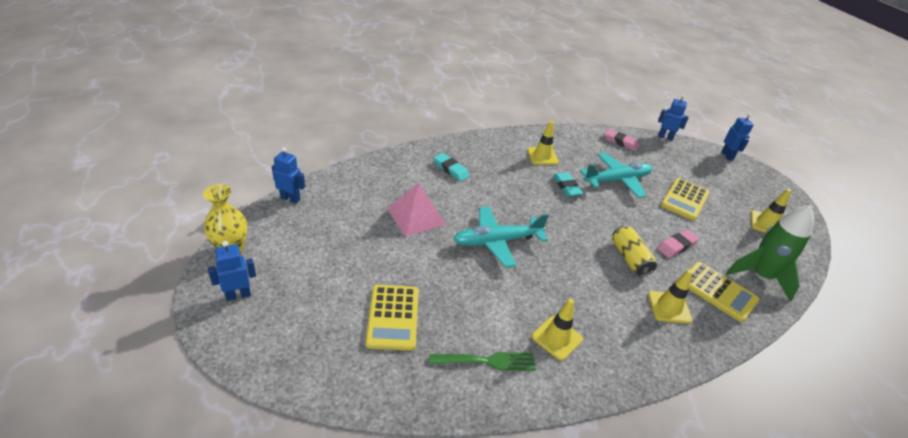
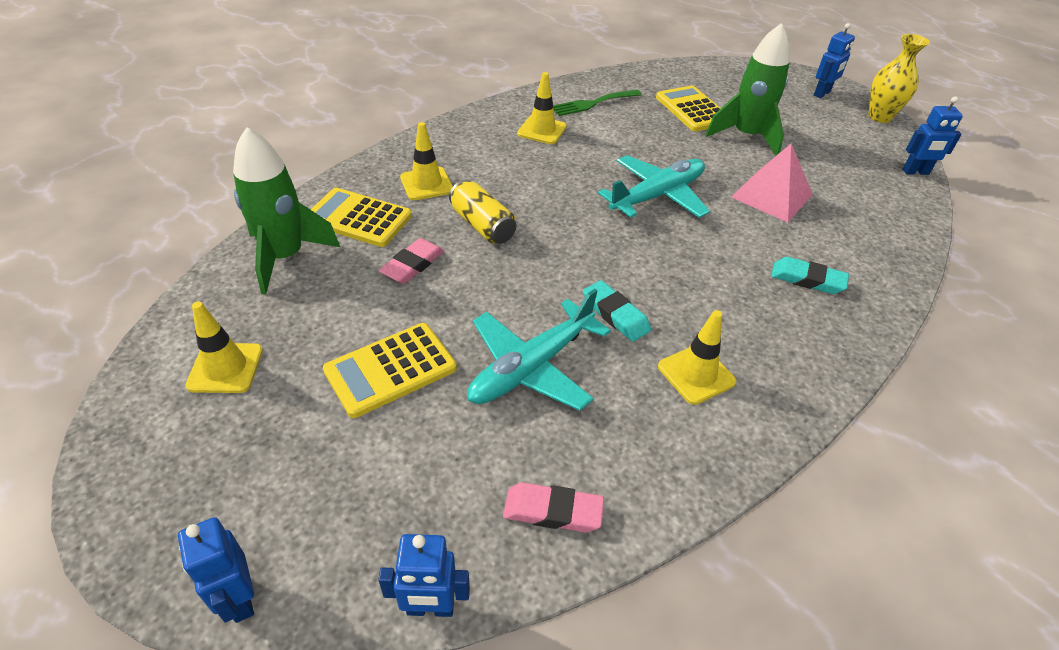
camera: 160 degrees right, 5 degrees up
yellow calculator [661,178,710,221] -> yellow calculator turned 135 degrees counterclockwise [323,323,457,418]
none -> green rocket [705,23,790,156]

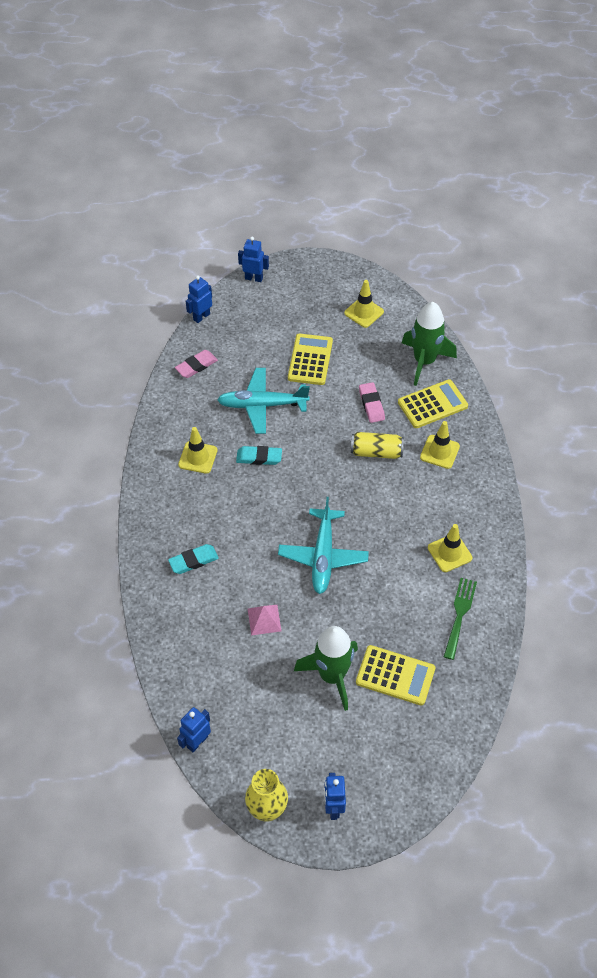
camera: 135 degrees right, 10 degrees up
turquoise plane [467,289,611,411] -> turquoise plane turned 90 degrees counterclockwise [217,368,310,434]
pink pyramid [731,144,813,222] -> pink pyramid [248,605,282,635], size x0.61

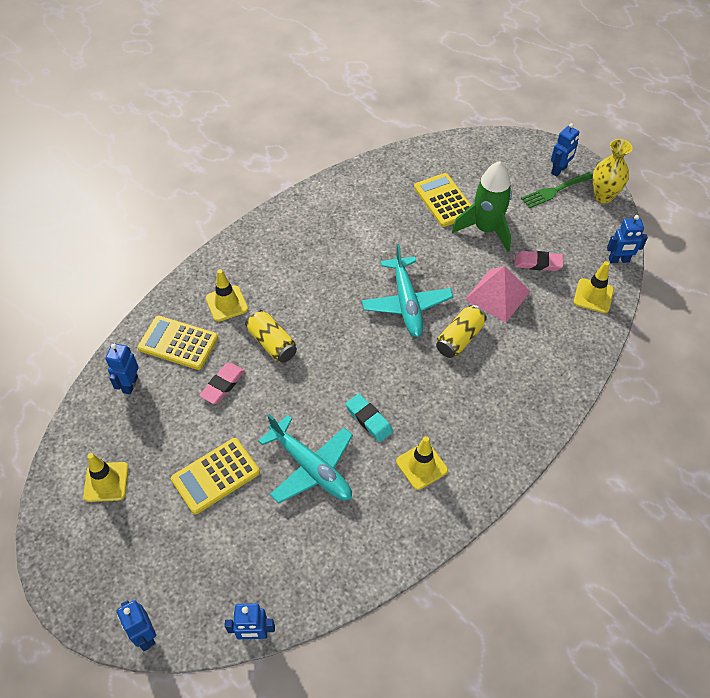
camera: 135 degrees left, 0 degrees up
turquoise eraser [168,544,219,574] -> none
pink eraser [175,350,218,378] -> pink eraser moved to [515,251,563,271]
pink pyramid [248,605,282,635] -> pink pyramid [465,266,530,323], size x1.63
turquoise plane [278,497,369,594] -> turquoise plane turned 120 degrees clockwise [362,244,453,337]
green rocket [402,302,457,386] -> blue robot [105,343,139,394]
yellow traffic cone [428,524,472,572] -> yellow traffic cone moved to [574,261,614,313]
green fork [444,578,477,660] -> green fork moved to [521,172,593,208]
none -> yellow can [436,305,487,358]

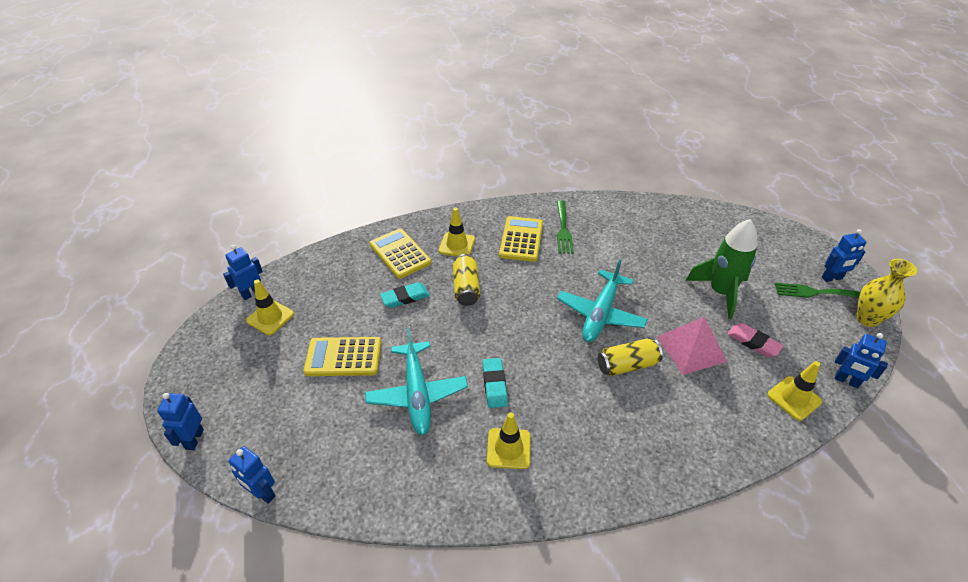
camera: 35 degrees right, 10 degrees down
blue robot [105,343,139,394] -> blue robot moved to [223,245,263,300]
pink eraser [199,363,245,404] -> turquoise eraser [380,282,430,308]
yellow calculator [414,173,471,227] -> yellow calculator moved to [499,216,543,262]
none -> green fork [557,201,574,254]

